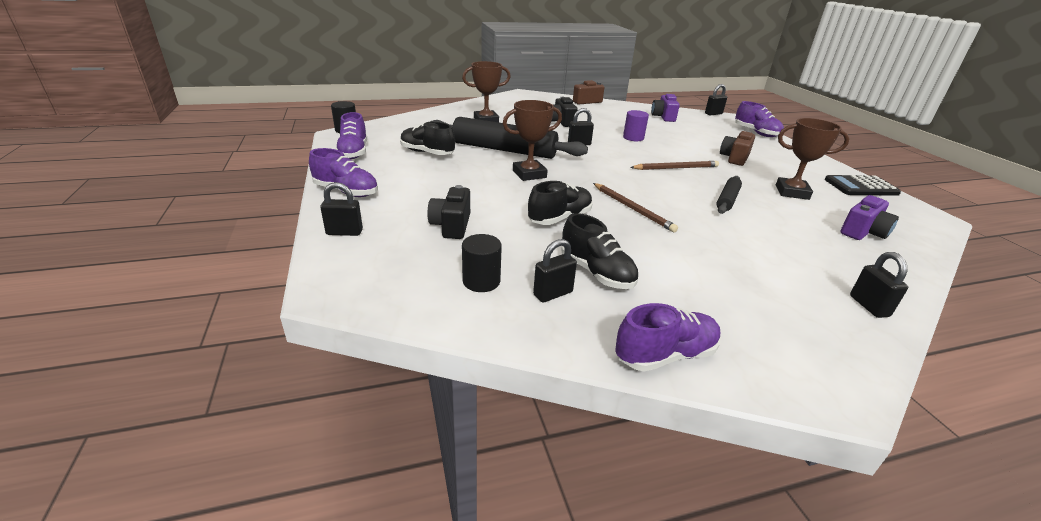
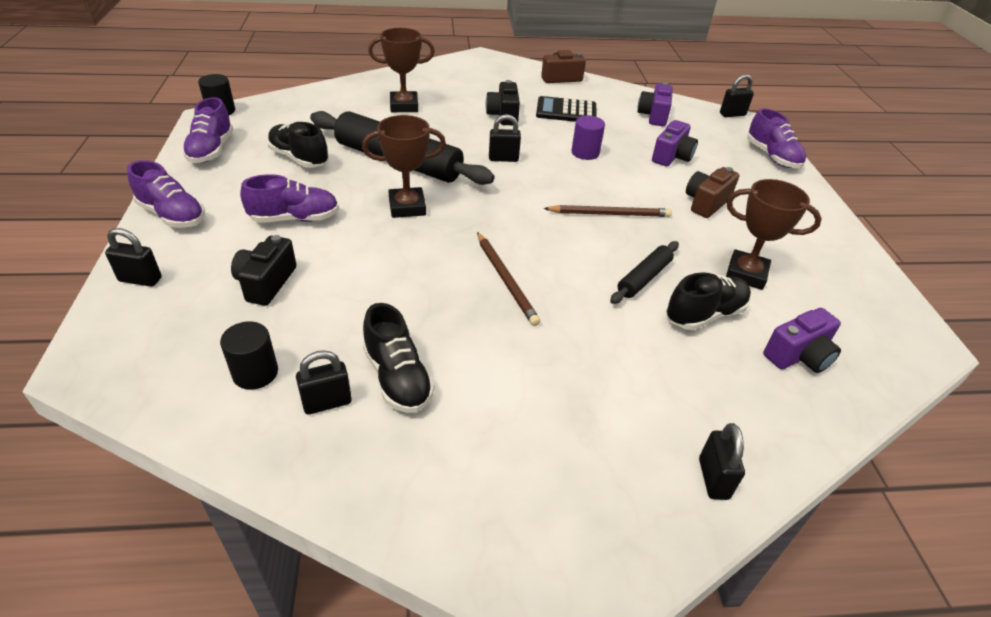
camera: 10 degrees right, 10 degrees up
black shoe [528,181,593,225] -> black shoe moved to [666,272,751,330]
purple shoe [615,303,721,372] -> purple shoe moved to [240,174,339,223]
black calculator [825,175,901,196] -> black calculator moved to [536,96,596,122]
none -> purple camera [652,120,698,166]

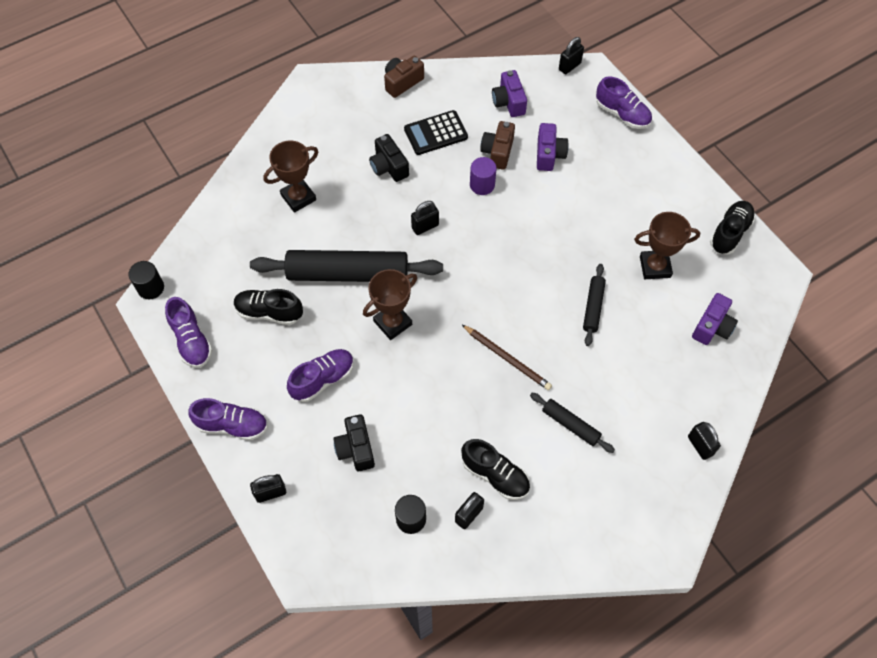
camera: 25 degrees left, 20 degrees up
brown pencil [543,205,672,217] -> none
black shoe [666,272,751,330] -> black shoe moved to [710,201,755,254]
brown camera [686,167,739,218] -> brown camera moved to [480,121,515,170]
none -> black rolling pin [530,393,615,453]

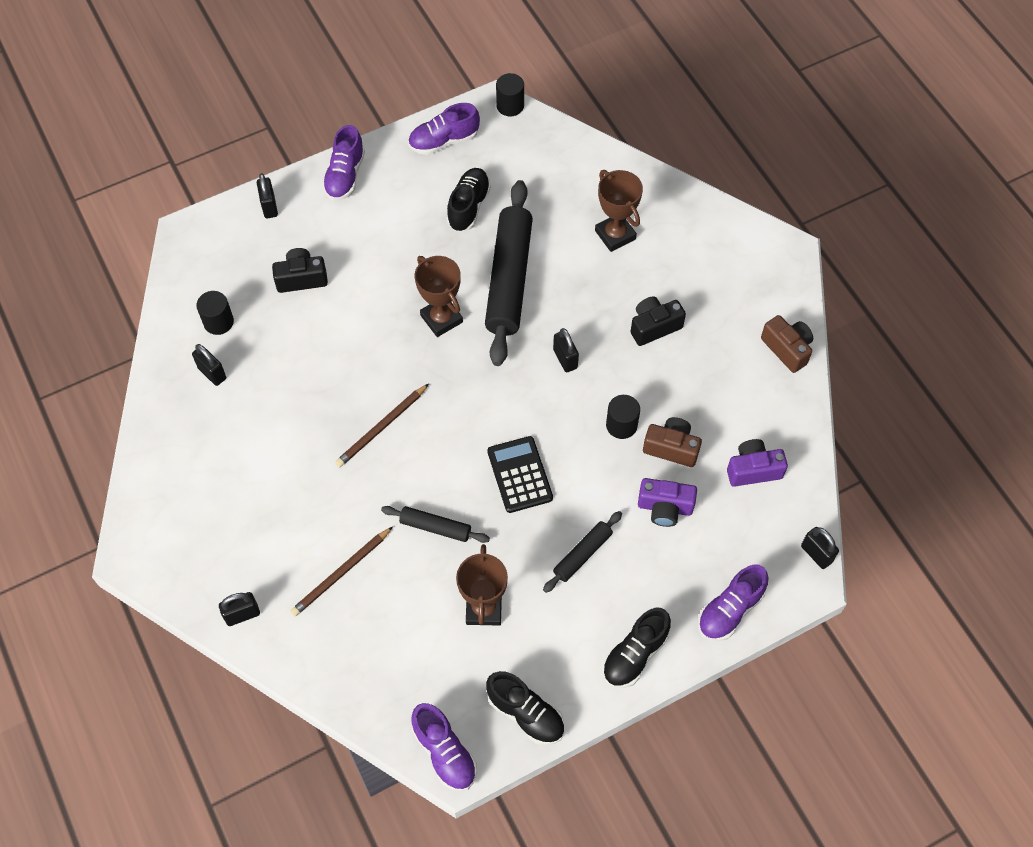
camera: 95 degrees right, 0 degrees up
purple shoe [287,349,354,402] -> purple shoe moved to [412,703,477,791]
black calculator [404,110,468,155] -> black calculator moved to [487,436,553,513]
black shoe [461,439,530,500] -> black shoe moved to [602,608,671,688]
purple cylinder [470,157,497,195] -> black cylinder [606,395,640,439]
black rolling pin [530,393,615,453] -> black rolling pin moved to [543,511,622,593]
purple camera [692,293,738,345] -> none
none -> brown pencil [290,527,392,616]

